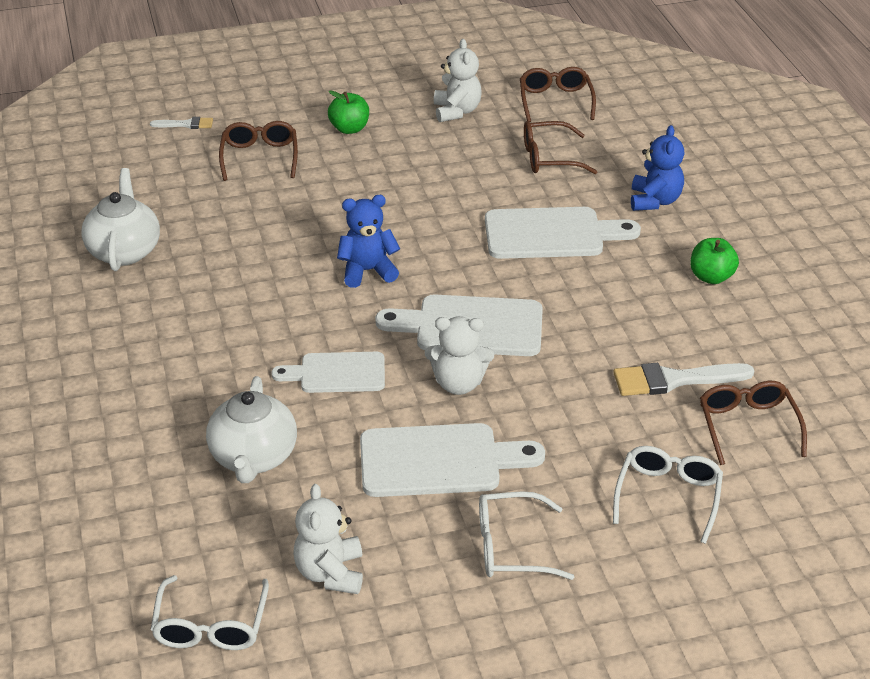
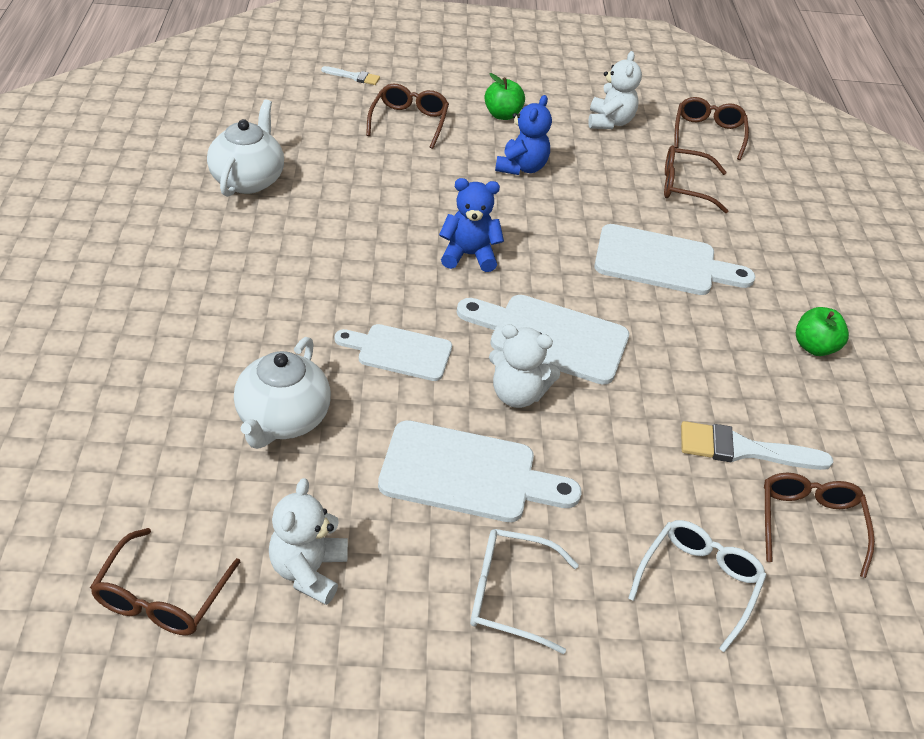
camera: 10 degrees right, 5 degrees up
white glasses [151,575,269,650] -> brown glasses [90,528,240,635]
blue teddy bear [631,125,684,211] -> blue teddy bear moved to [495,95,552,175]

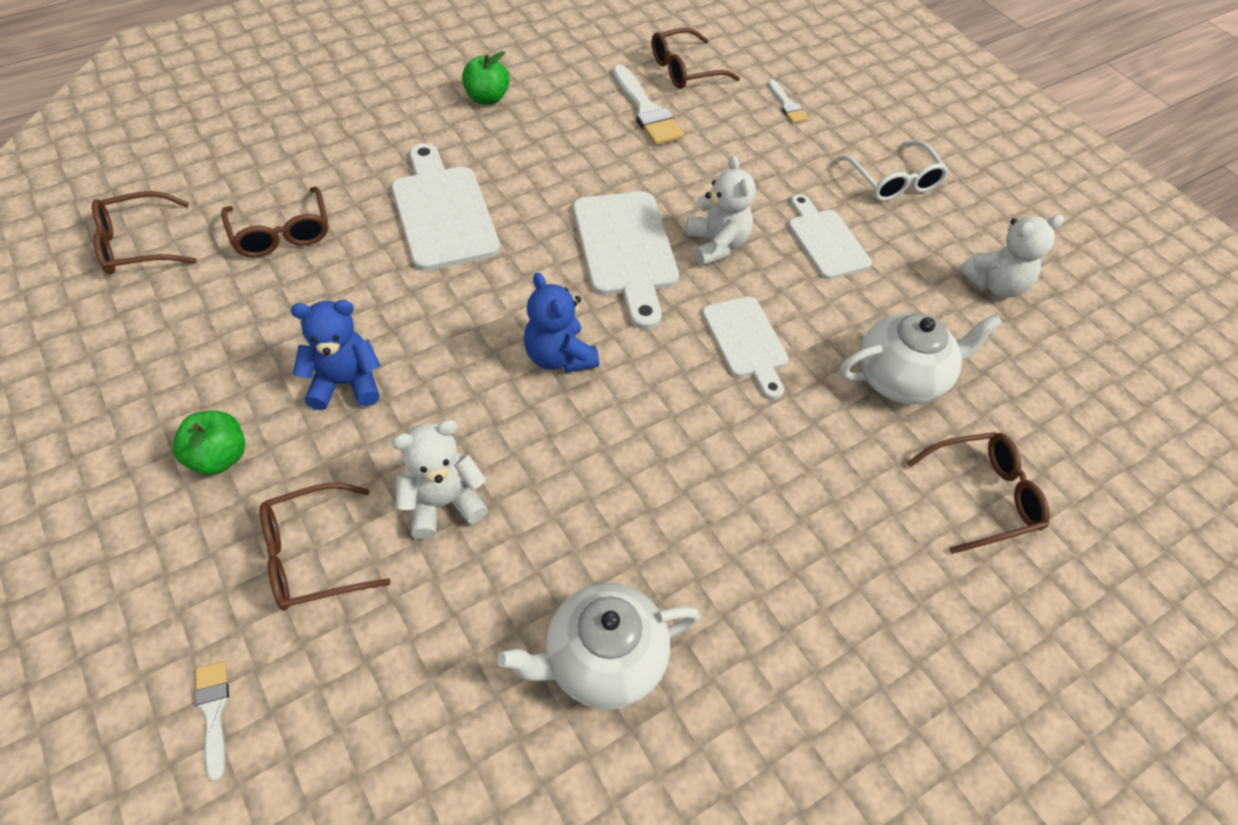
camera: 120 degrees left, 10 degrees up
brown glasses [90,528,240,635] -> brown glasses moved to [907,432,1050,554]
white cutting board [378,420,582,522] -> white cutting board [788,194,872,279], size x0.65
white teddy bear [588,51,642,129] -> white teddy bear moved to [392,420,488,539]
white glasses [628,520,767,652] -> white brush [768,79,808,123]

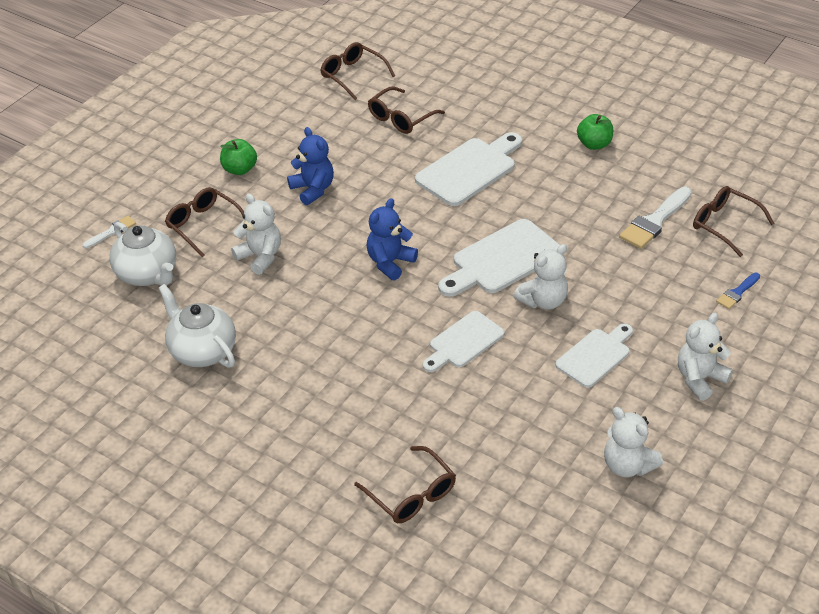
camera: 70 degrees right, 10 degrees down
white brush [768,79,808,123] -> blue brush [716,273,760,309]
white glasses [838,141,949,201] -> white teddy bear [678,313,733,401]
white teapot [840,313,1003,405] -> white teapot moved to [109,222,176,286]

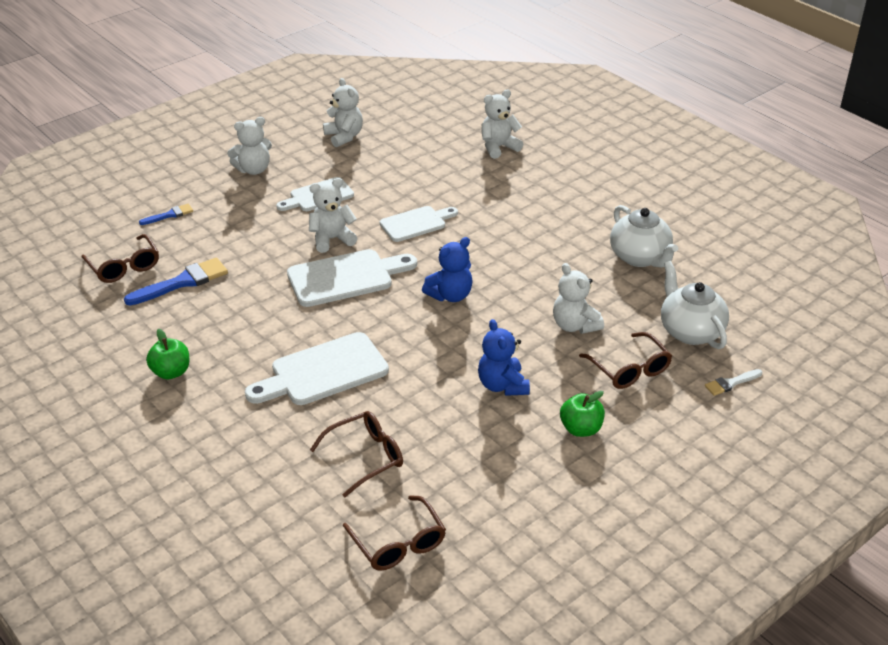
camera: 165 degrees left, 5 degrees down
brown glasses [354,446,456,523] -> white teddy bear [481,90,523,159]
white brush [619,187,692,249] -> blue brush [124,257,228,305]

